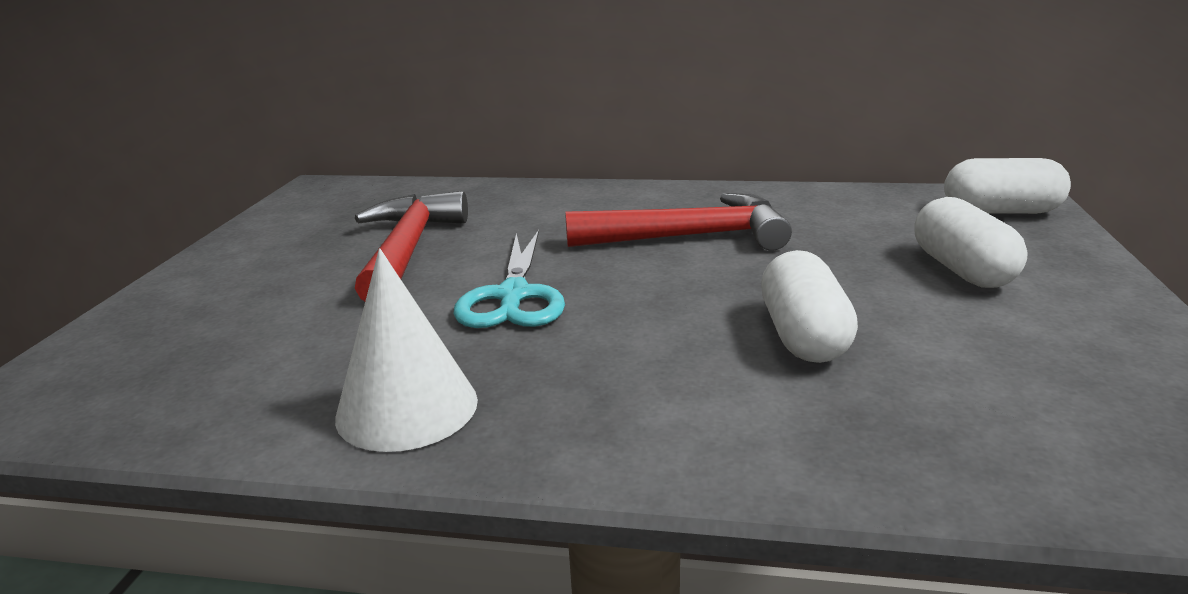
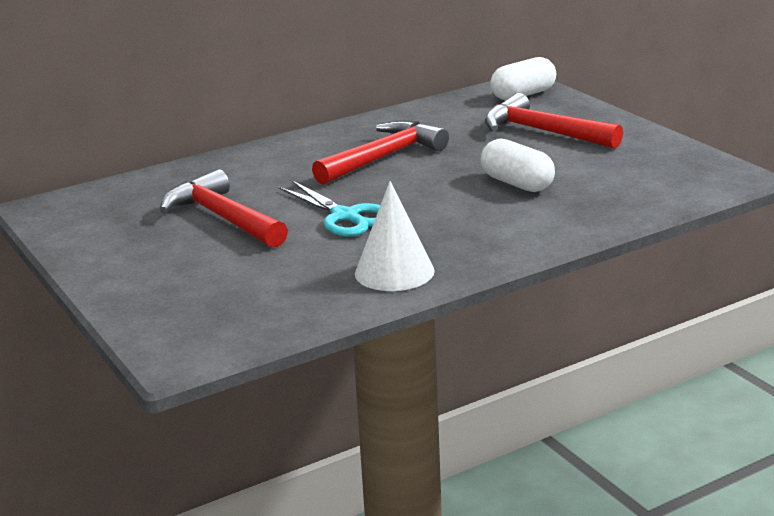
camera: 40 degrees left, 0 degrees up
white capsule [914,197,1028,288] -> red hammer [485,93,623,149]

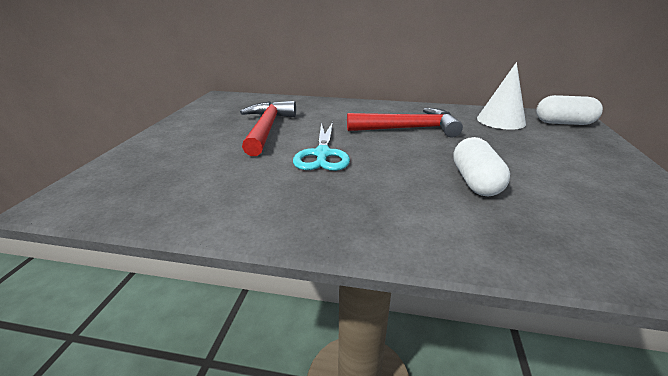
camera: 40 degrees right, 5 degrees up
white cone [355,181,435,291] -> white cone moved to [477,62,526,130]
red hammer [485,93,623,149] -> none

